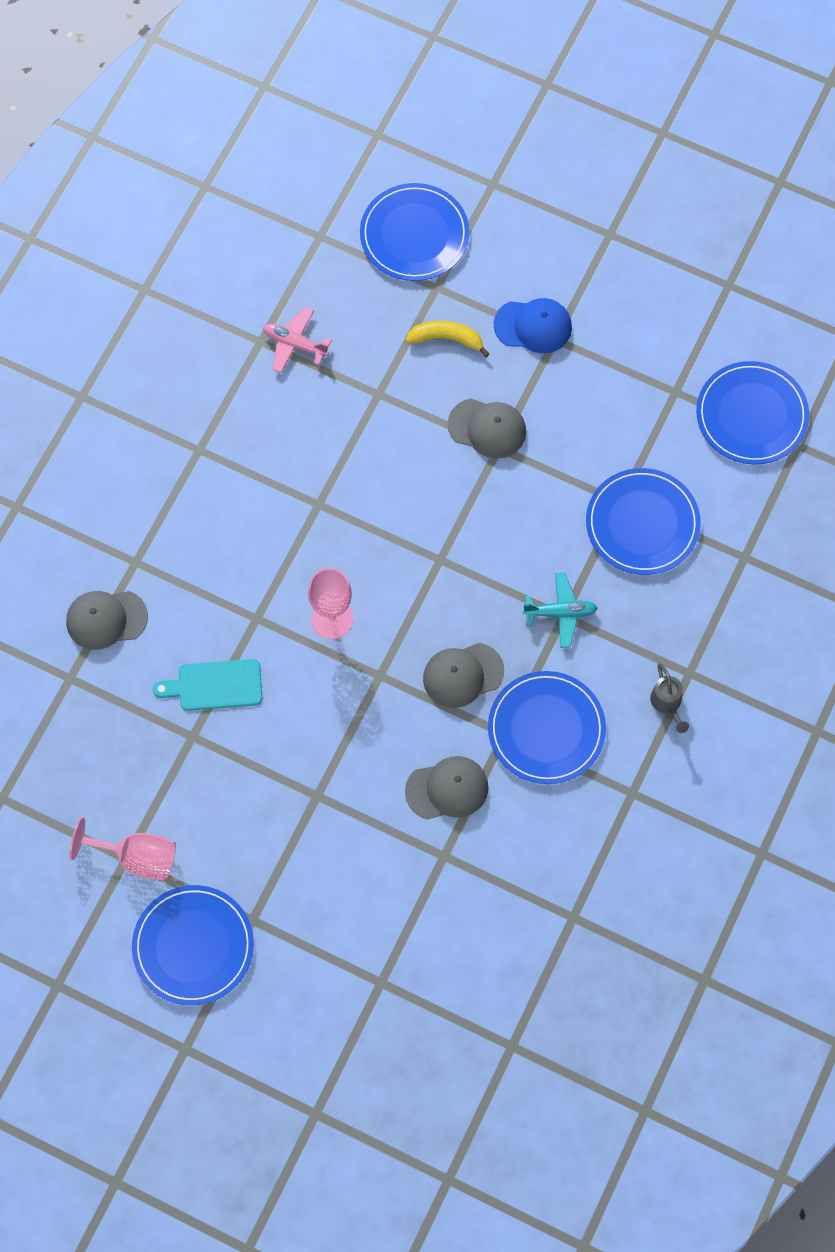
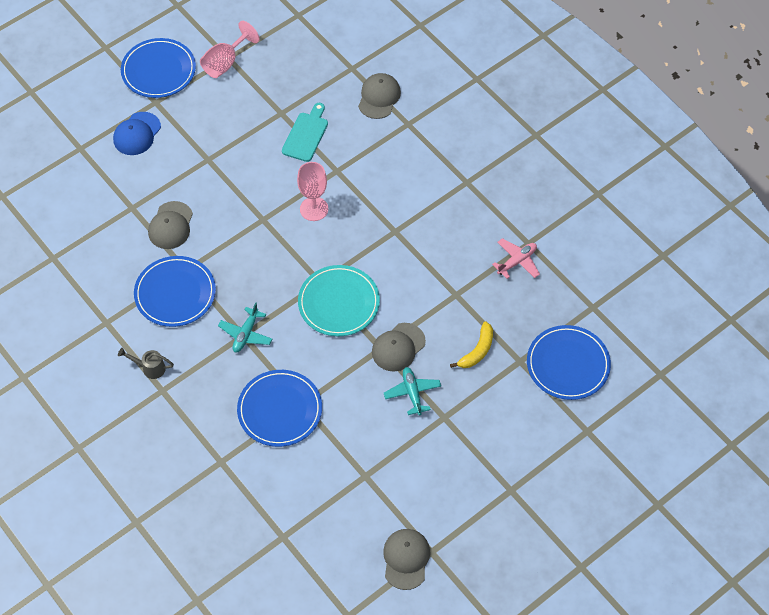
camera: 115 degrees right, 10 degrees down
grey cap [423,643,504,708] -> grey cap moved to [383,529,430,590]
blue cap [494,298,572,353] -> blue cap moved to [113,112,161,155]
blue plate [696,361,809,465] -> none
none -> turquoise plate [298,265,380,336]
none -> turquoise plane [384,367,441,415]

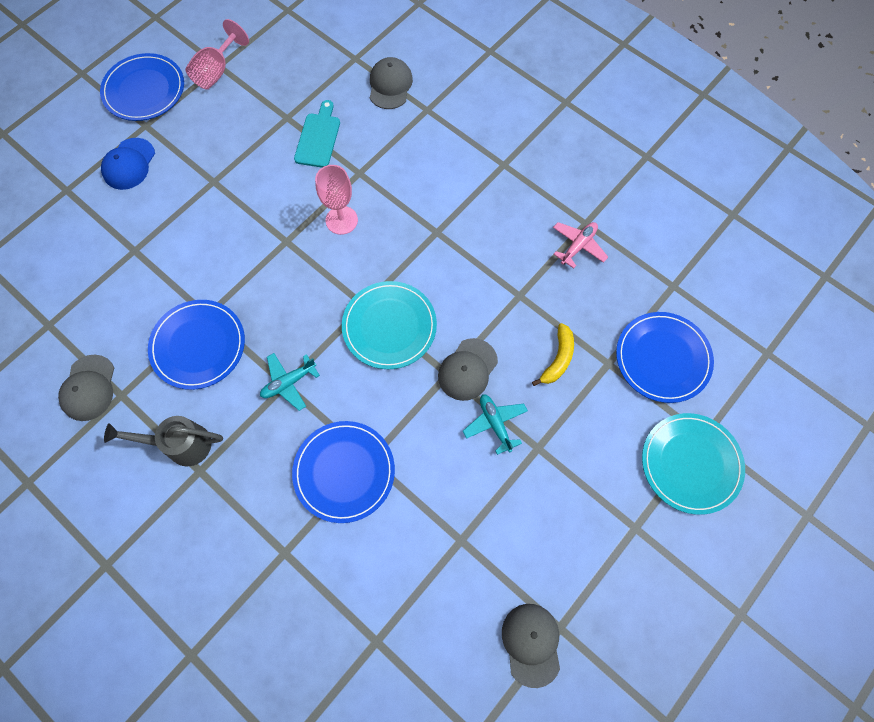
camera: 10 degrees left, 10 degrees up
grey watering can [118,348,174,379] -> grey watering can [104,416,223,467], size x1.61
grey cap [148,201,193,249] -> grey cap moved to [58,355,114,421]
turquoise plane [218,302,272,352] -> turquoise plane turned 45 degrees clockwise [260,353,320,411]
none -> turquoise plate [642,413,745,515]

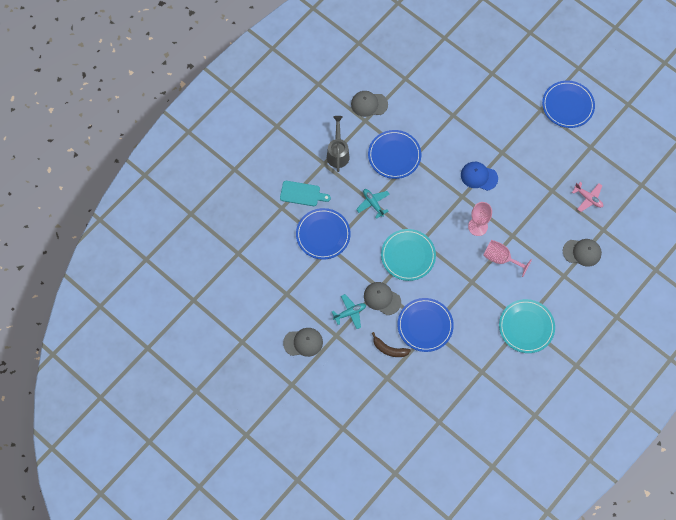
camera: 90 degrees right, 0 degrees up
blue cap [101,138,155,190] -> blue cap moved to [461,162,498,191]
pink goblet [185,19,249,89] -> pink goblet moved to [483,240,532,277]
turquoise cutting board [294,100,340,168] -> turquoise cutting board moved to [280,181,331,206]
grey cap [502,604,560,688] -> grey cap moved to [283,328,323,357]
yellow banana [532,323,574,386] -> brown banana [372,332,411,357]
pink plane [553,222,608,268] -> pink plane moved to [572,182,603,212]
blue plate [616,312,714,403] -> blue plate moved to [397,298,454,352]
turquoise plate [642,413,745,515] -> turquoise plate moved to [499,299,555,353]

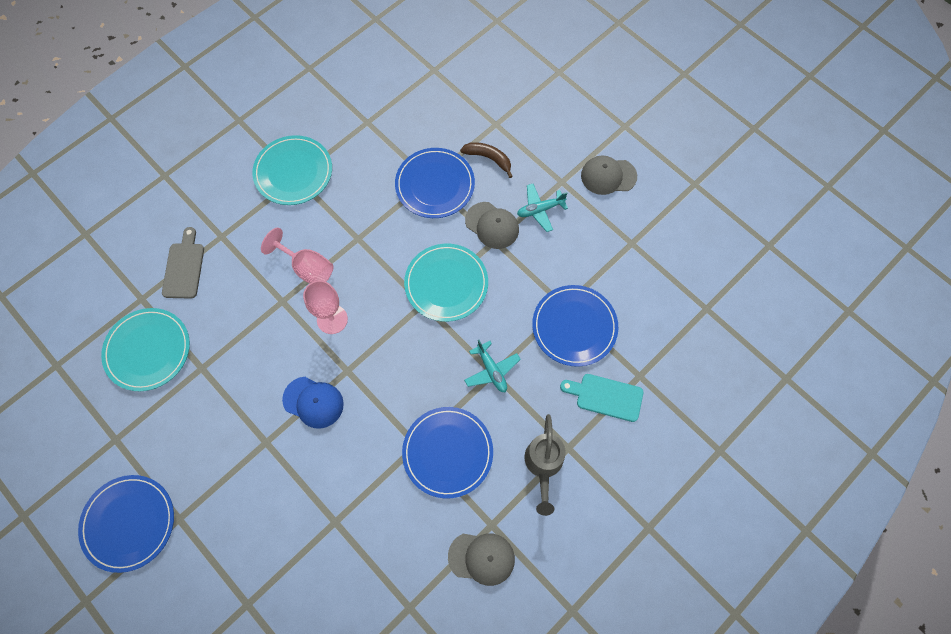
camera: 175 degrees left, 0 degrees up
grey cap [563,239,602,267] -> grey cutting board [162,227,204,299]
pink plane [572,182,603,212] -> turquoise plate [101,308,190,391]

